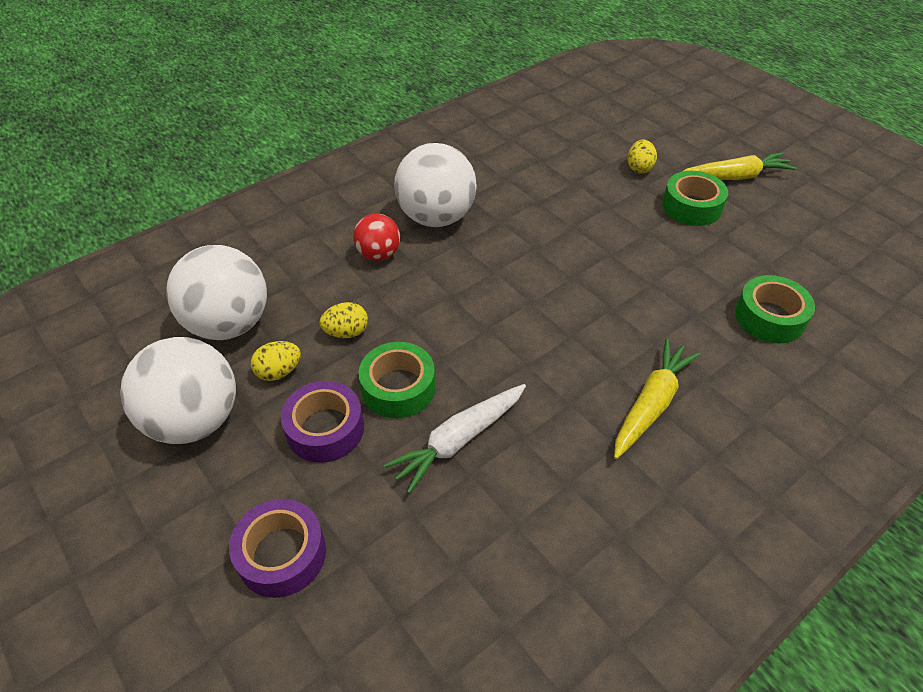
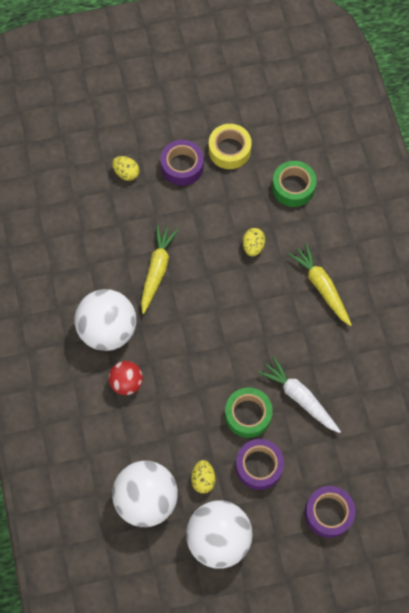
camera: 65 degrees left, 20 degrees up
yellow egg [320,302,368,338] -> yellow egg moved to [243,228,265,256]
white carrot [384,384,526,494] -> white carrot turned 150 degrees clockwise [258,356,341,433]
green tape [662,171,728,226] -> purple tape [160,140,204,186]
yellow carrot [684,152,797,180] -> yellow carrot moved to [141,224,178,314]
none -> yellow tape [209,124,252,169]

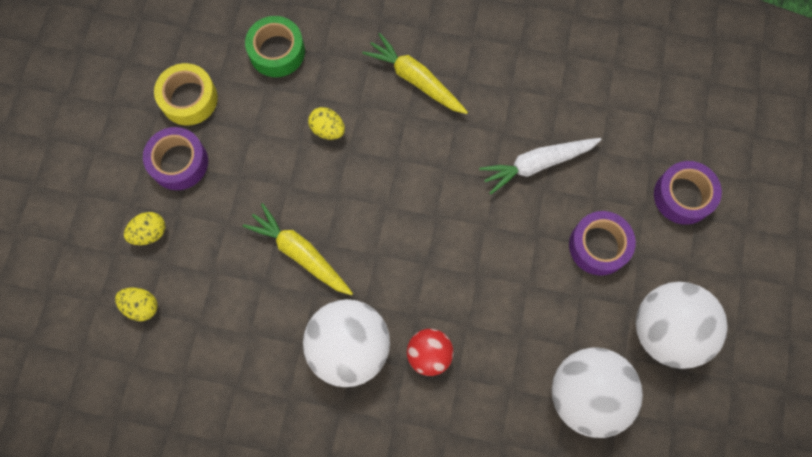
camera: 65 degrees left, 5 degrees up
yellow egg [191,460,216,494] -> yellow egg moved to [115,287,158,321]
green tape [225,388,273,438] -> none
yellow carrot [288,243,352,326] -> yellow carrot turned 45 degrees clockwise [362,33,468,114]

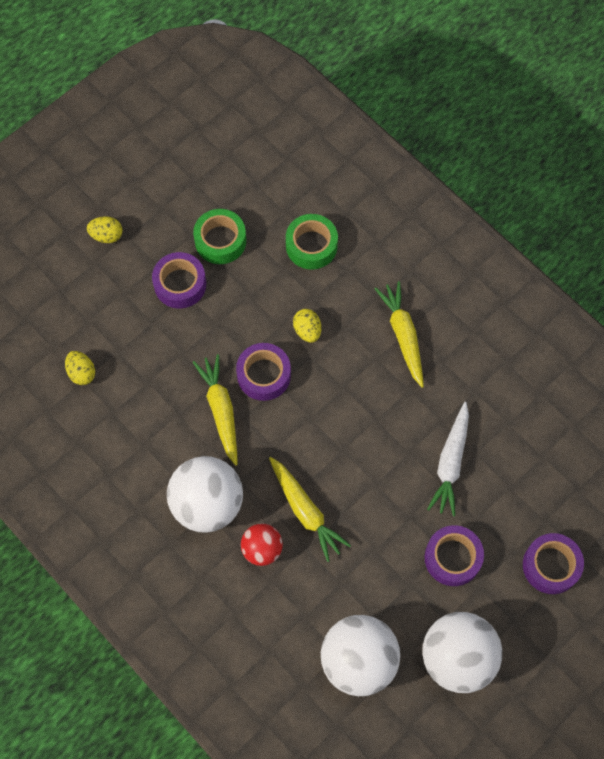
camera: 35 degrees right, 5 degrees down
yellow egg [124,212,165,245] -> yellow egg moved to [87,216,122,243]
yellow tape [154,63,218,125] -> green tape [193,209,246,264]
white carrot [479,138,602,194] -> white carrot turned 90 degrees counterclockwise [427,402,469,517]
none -> purple tape [236,343,291,401]
none -> yellow carrot [269,457,351,562]

